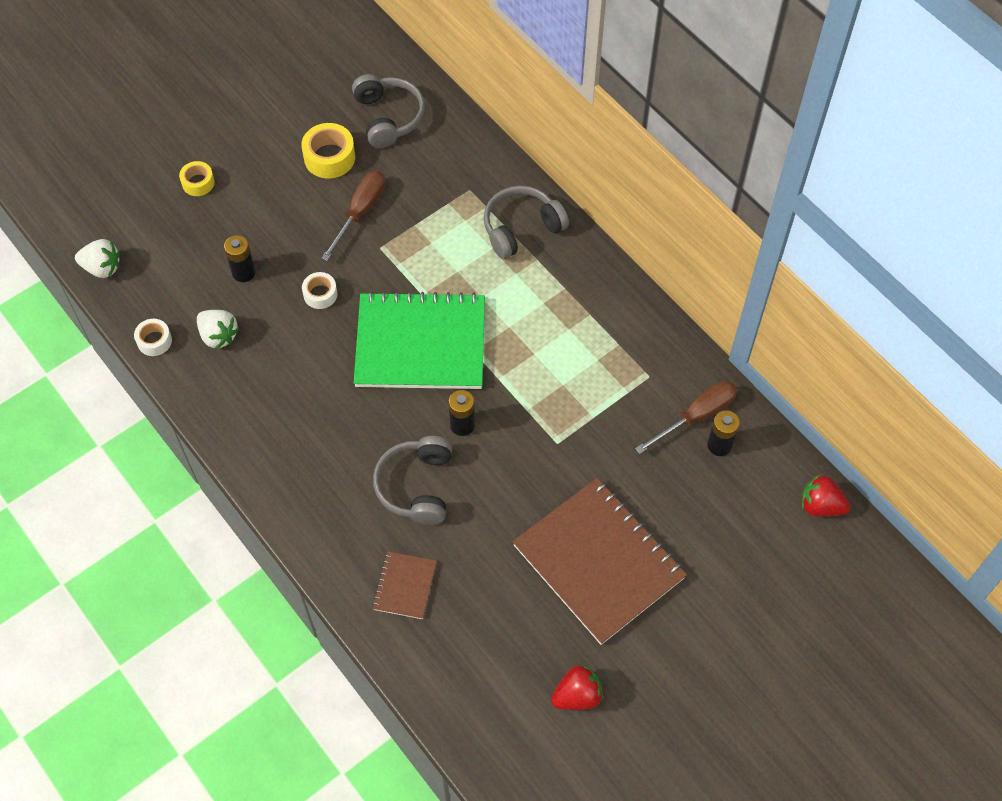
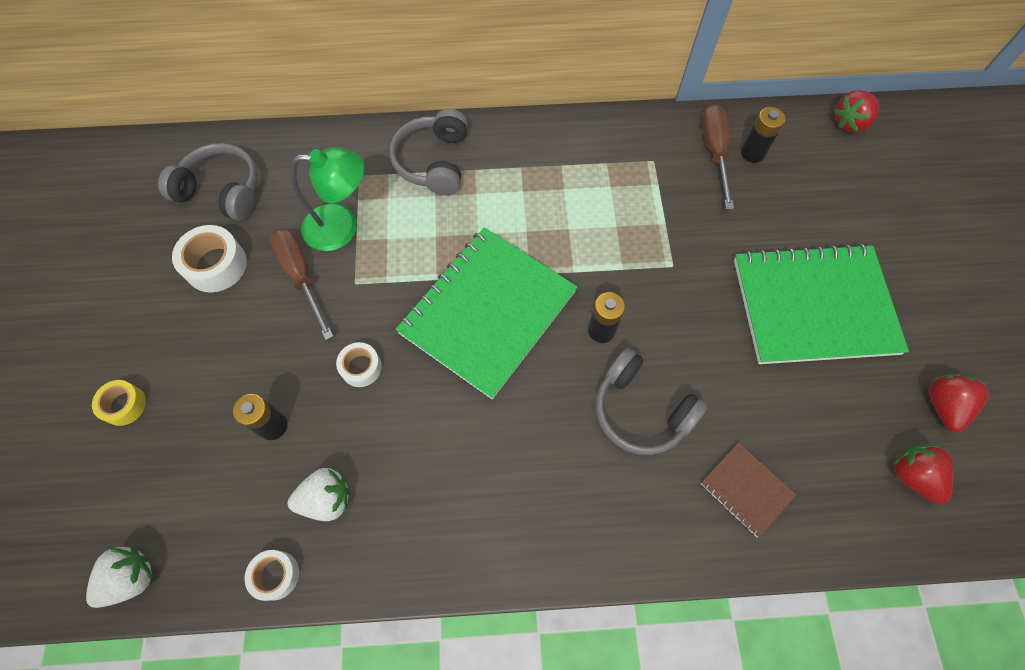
camera: 55 degrees left, 5 degrees up
yellow tape [301,123,356,179] -> white tape [172,225,247,293]
brown notebook [513,478,687,645] -> green notebook [734,243,909,364]
none -> green lamp [290,147,364,251]
none -> red strawberry [892,444,954,504]

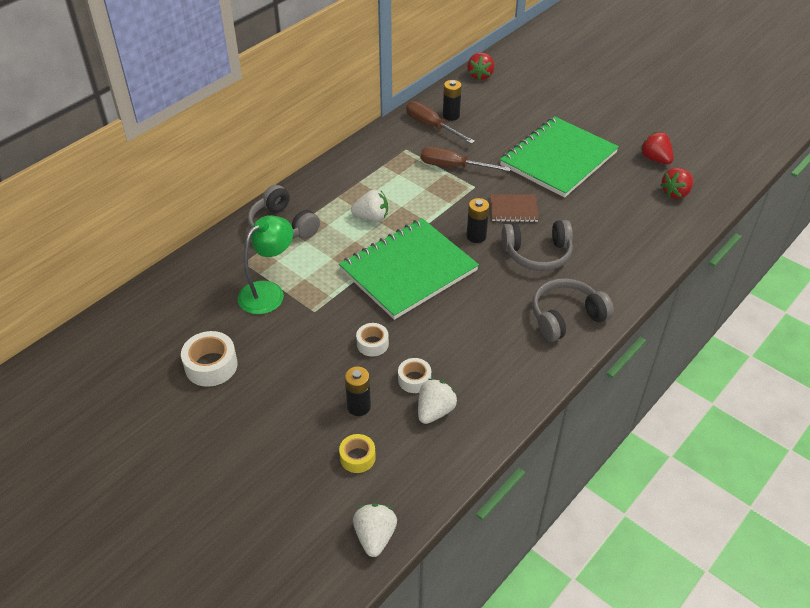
camera: 45 degrees left, 20 degrees down
yellow tape [92,380,146,426] -> yellow tape moved to [339,434,376,473]
grey headphones [158,143,258,221] -> grey headphones moved to [532,278,614,342]
white tape [245,550,299,601] -> white tape moved to [398,358,431,393]
brown screwdriver [269,228,333,340] -> brown screwdriver moved to [421,147,511,172]
green notebook [395,228,578,399] -> green notebook turned 60 degrees clockwise [339,218,479,320]
brown notebook [701,442,796,538] -> brown notebook moved to [490,194,539,222]
red strawberry [892,444,954,504] -> red strawberry turned 60 degrees counterclockwise [660,168,693,199]
none -> white strawberry [351,190,388,222]

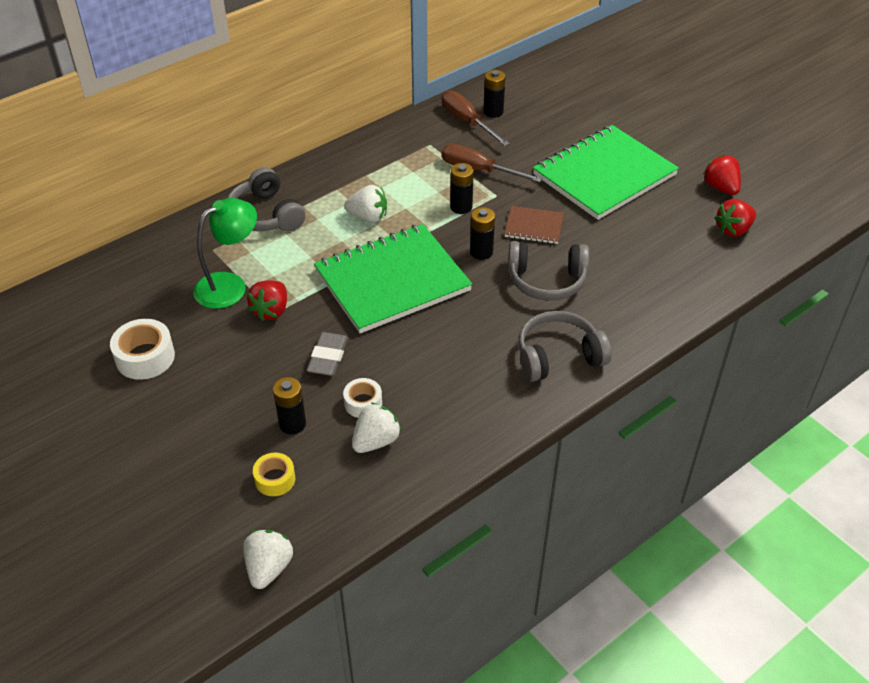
camera: 10 degrees right, 0 degrees up
white tape [356,323,389,356] -> grey eraser [307,332,348,376]
red strawberry [467,52,494,80] -> red strawberry moved to [247,280,287,321]
none -> black battery [450,163,474,214]

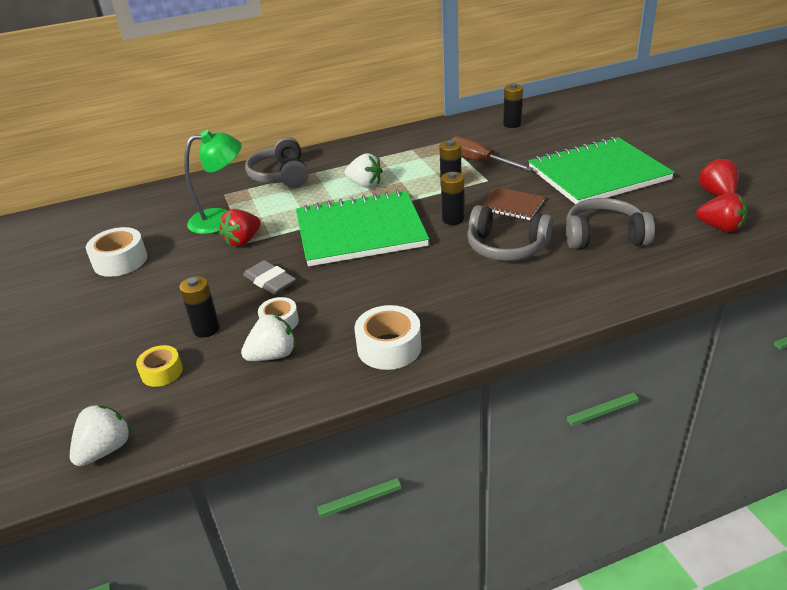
camera: 20 degrees right, 10 degrees down
grey eraser [307,332,348,376] -> grey eraser turned 75 degrees counterclockwise [243,260,296,295]
brown screwdriver [442,90,510,146] -> none
grey headphones [518,311,612,382] -> grey headphones moved to [566,198,655,249]
red strawberry [715,199,756,237] -> red strawberry turned 135 degrees counterclockwise [696,192,747,232]
none -> white tape [355,305,421,370]

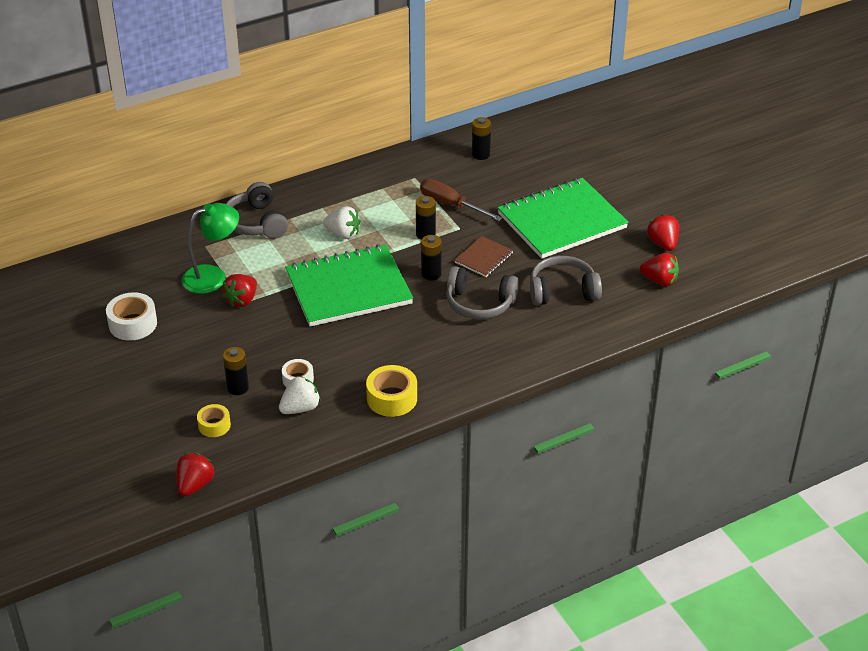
camera: 10 degrees left, 5 degrees up
white strawberry [70,405,131,466] -> red strawberry [176,453,215,496]
grey eraser [243,260,296,295] -> none
white tape [355,305,421,370] -> yellow tape [366,365,417,417]
brown notebook [481,187,545,220] -> brown notebook turned 75 degrees counterclockwise [455,236,513,277]

